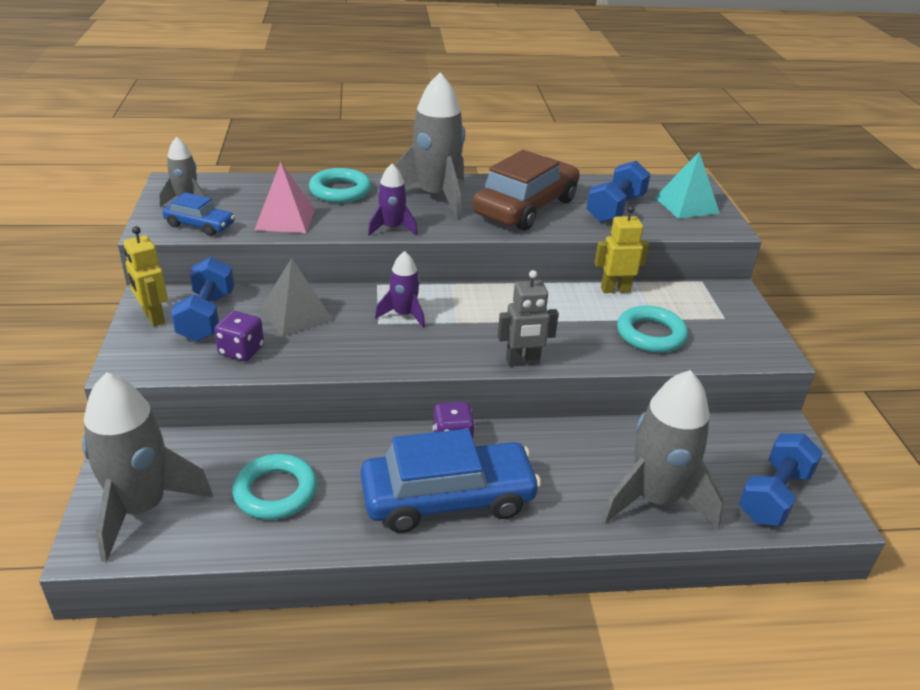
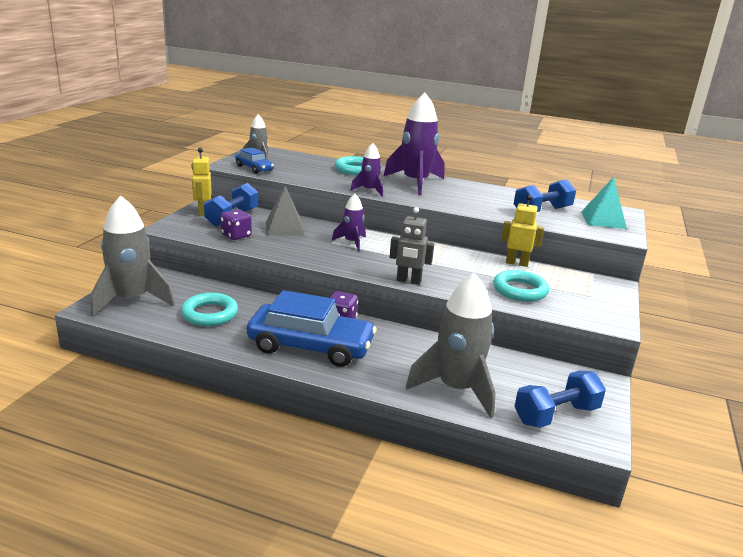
camera: 25 degrees right, 10 degrees down
pink pyramid [255,162,315,233] -> none
grey rocket [395,72,465,219] -> purple rocket [383,93,445,195]
brown car [472,150,580,231] -> none

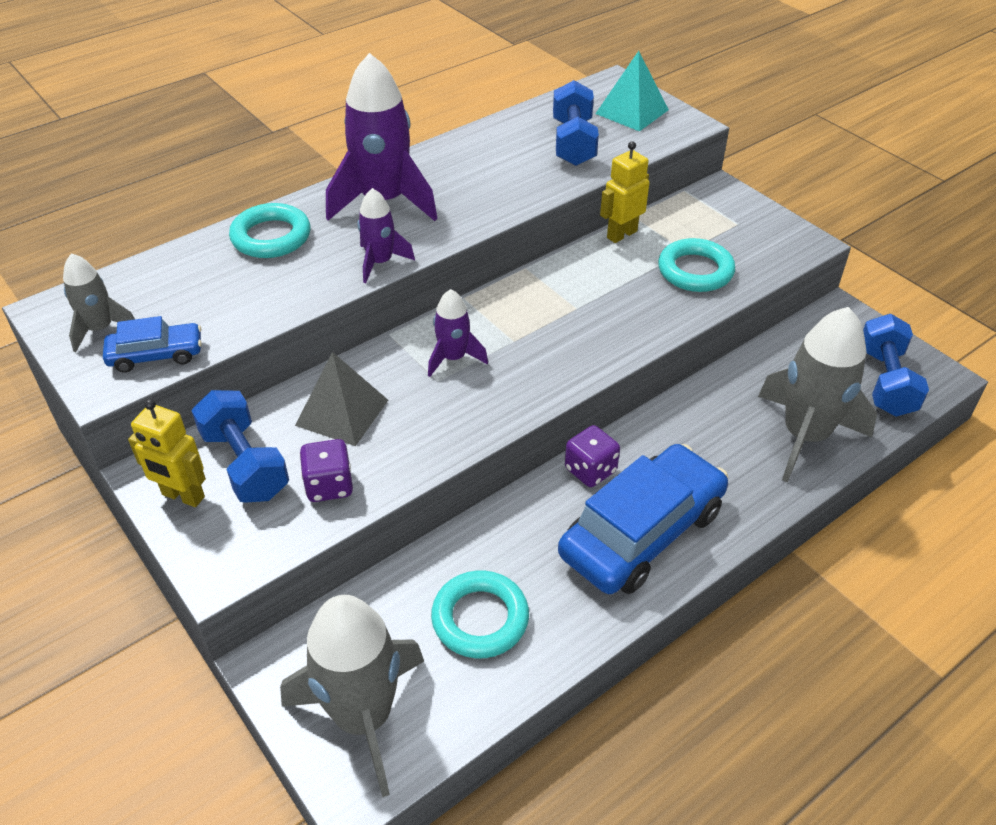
camera: 55 degrees left, 20 degrees up
grey robot [390,207,434,285] -> none

